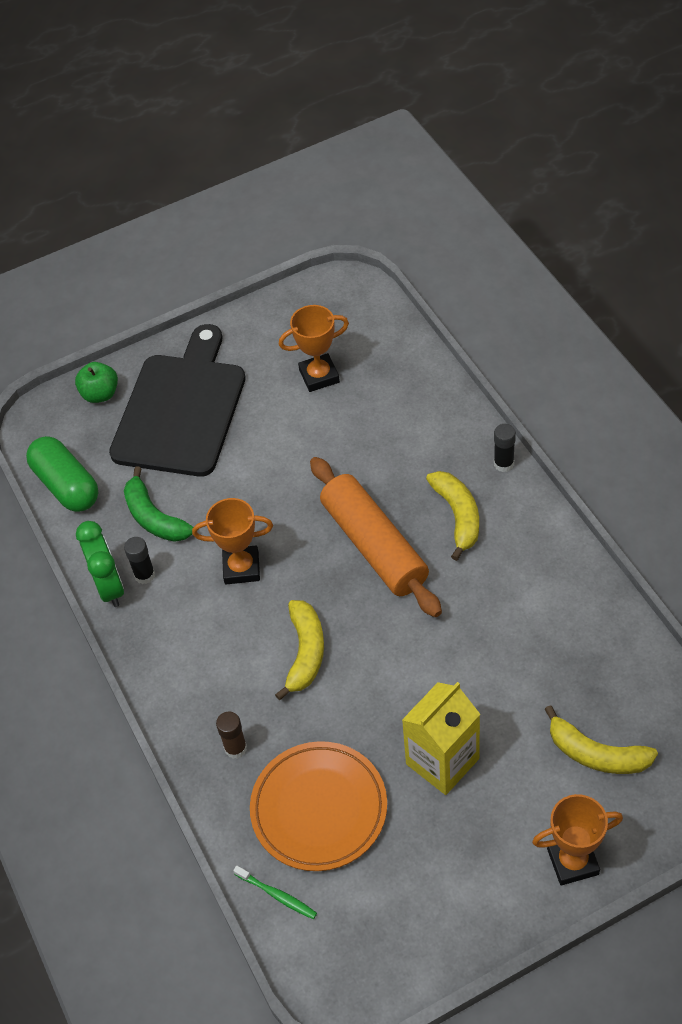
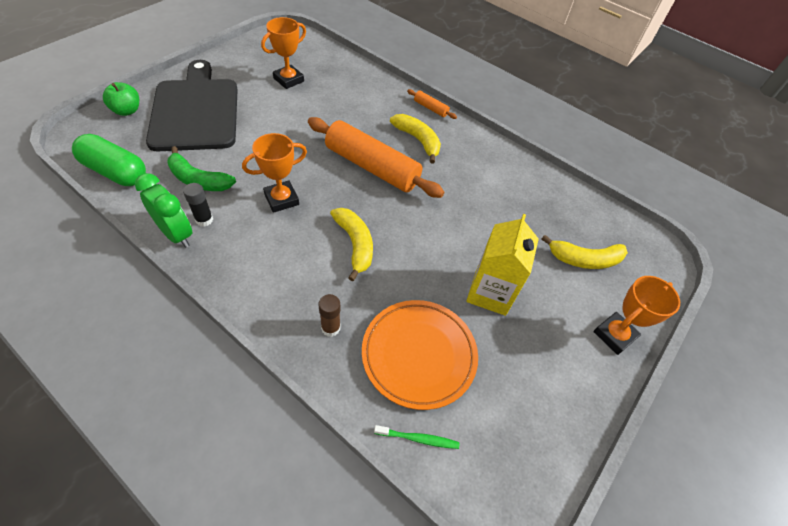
camera: 35 degrees left, 0 degrees up
black glue stick [494,424,516,472] -> orange rolling pin [407,89,457,119]

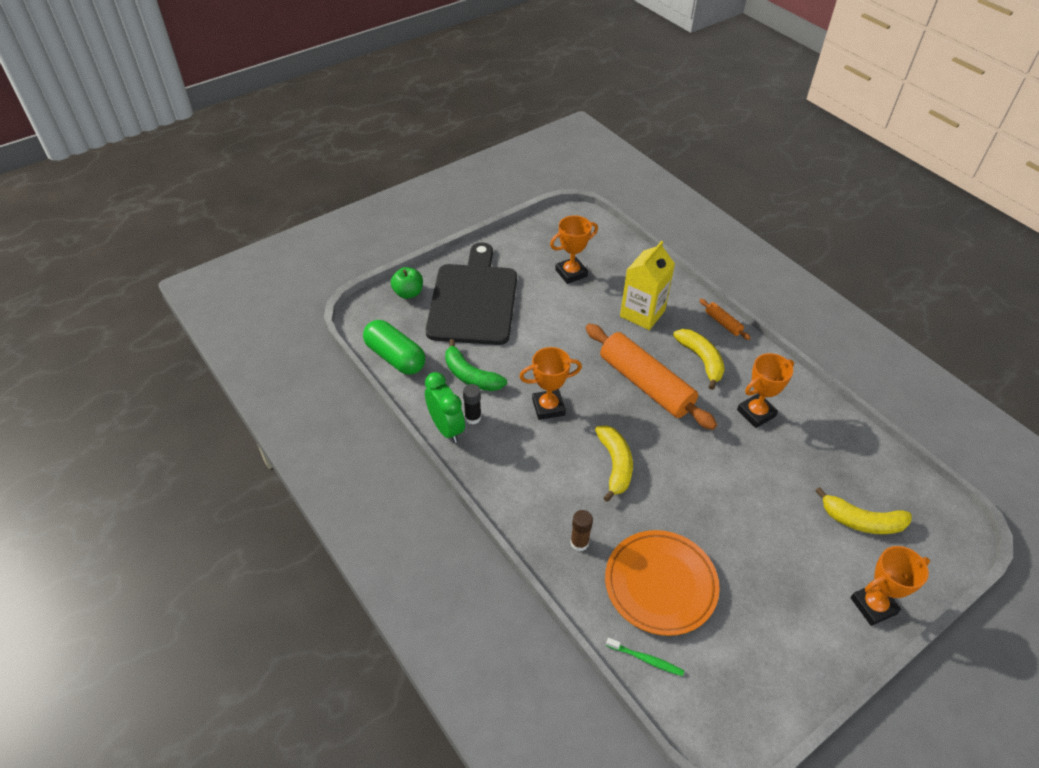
camera: 20 degrees right, 5 degrees down
yellow carton [466,214,539,316] -> yellow carton moved to [620,241,675,330]
none -> orange trophy [737,353,794,428]

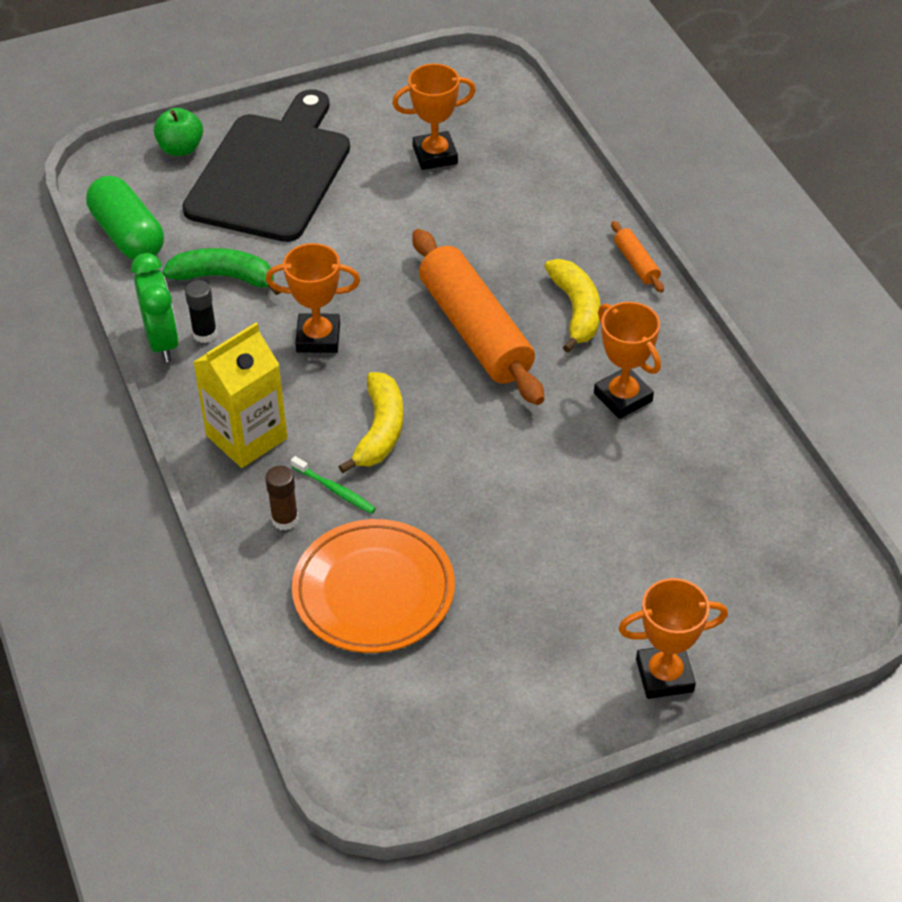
camera: 15 degrees right, 0 degrees up
green banana [445,339,507,391] -> green banana turned 135 degrees clockwise [163,248,281,295]
green toothbrush [606,638,684,676] -> green toothbrush moved to [291,456,376,514]
yellow carton [620,241,675,330] -> yellow carton moved to [193,323,288,468]
orange trophy [737,353,794,428] -> orange trophy turned 75 degrees clockwise [594,302,661,419]
yellow banana [815,487,912,534] -> none

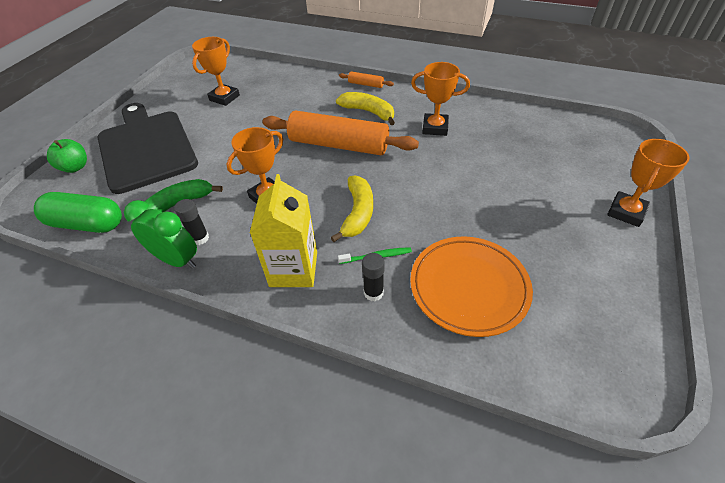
camera: 45 degrees left, 0 degrees up
brown glue stick [265,466,298,531] -> black glue stick [362,253,385,301]
yellow banana [338,372,403,473] -> yellow banana turned 45 degrees clockwise [331,175,373,242]

